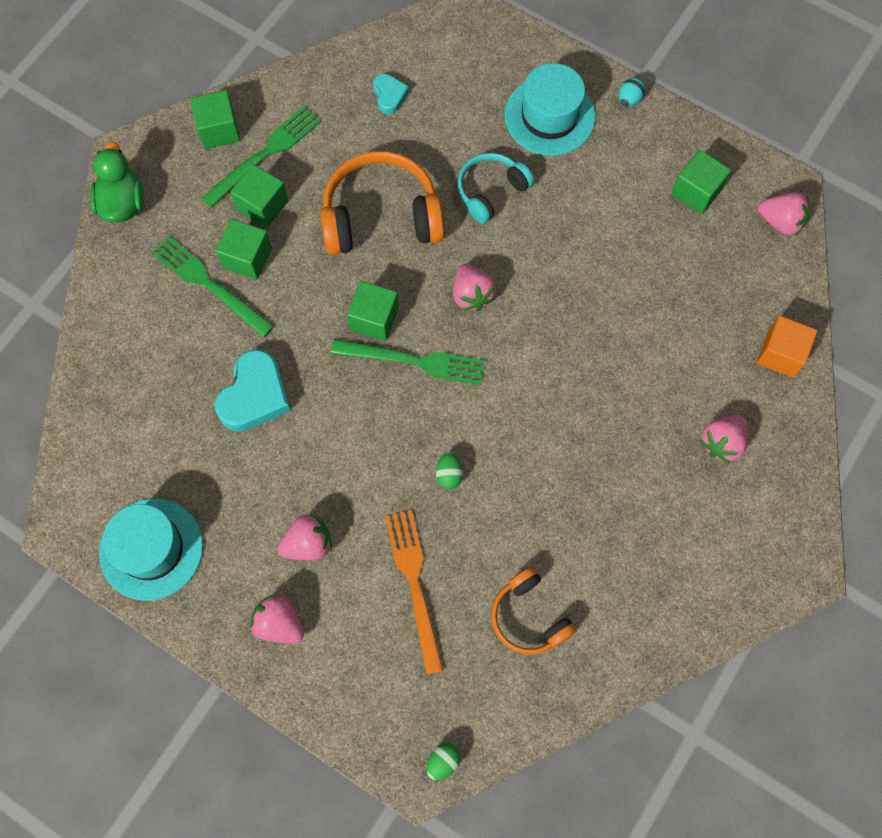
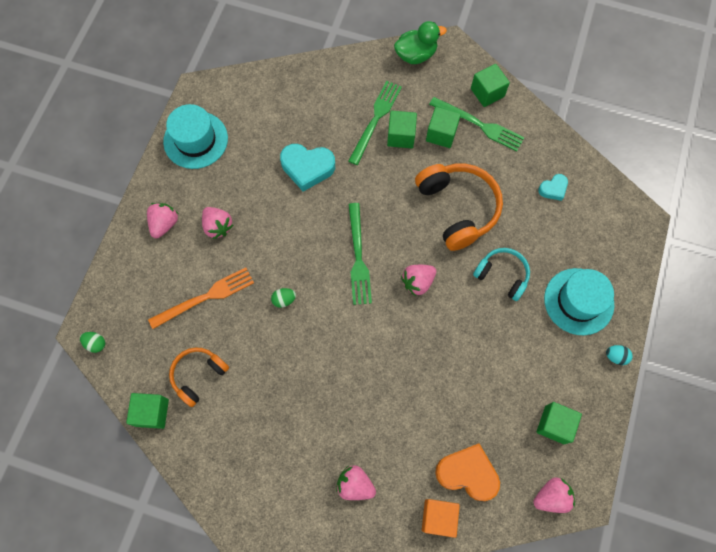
camera: 75 degrees right, 0 degrees up
green cube [347,281,399,341] -> green cube moved to [126,393,169,429]
pink strawberry [758,192,809,236] -> pink strawberry turned 120 degrees counterclockwise [533,478,575,513]
none -> orange heart [435,444,500,501]

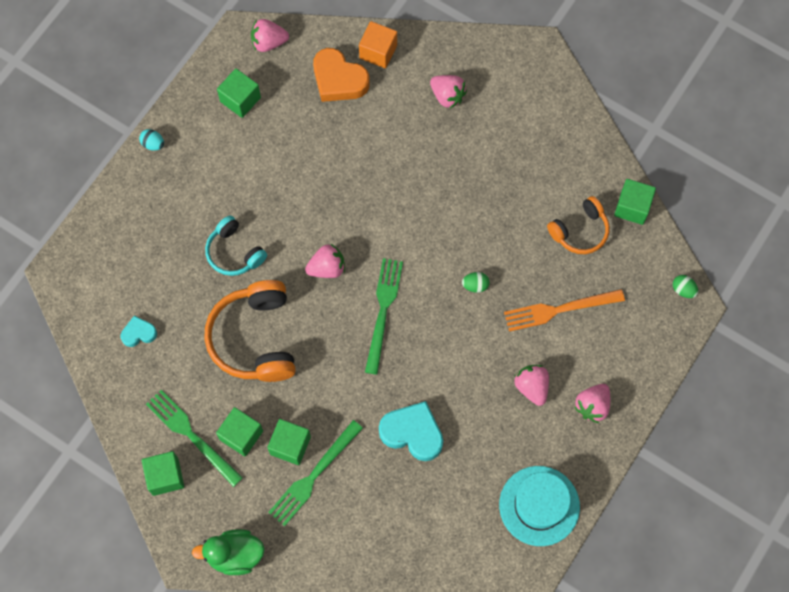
camera: 165 degrees left, 0 degrees up
turquoise hat [544,268,614,335] -> none

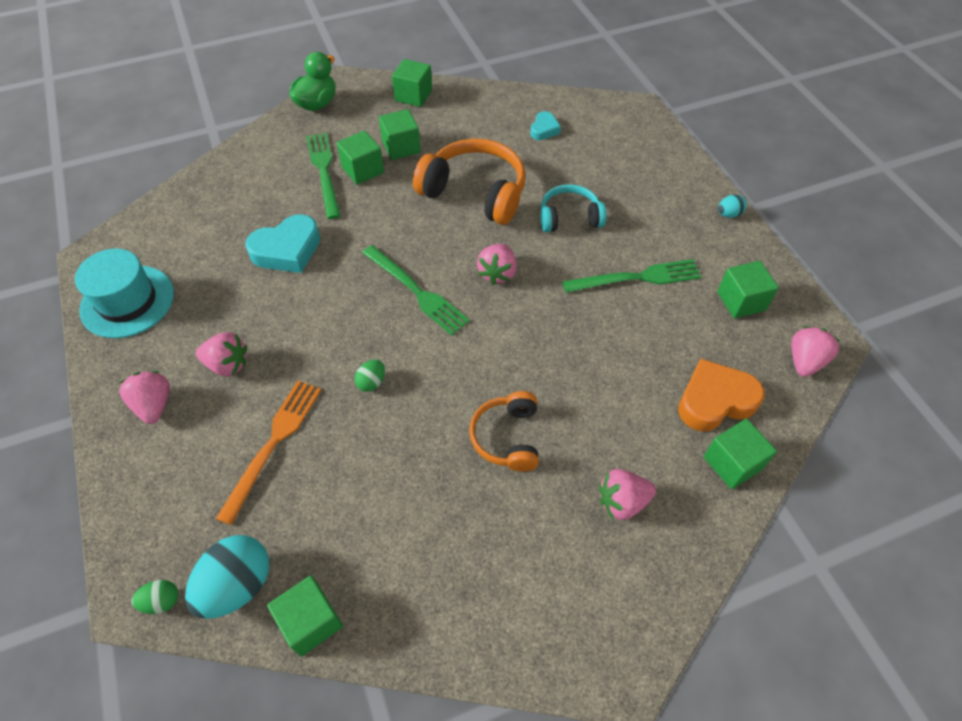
camera: 125 degrees right, 15 degrees down
green fork [146,390,243,487] -> green fork moved to [562,259,701,293]
orange cube [359,21,397,69] -> green cube [703,419,777,489]
orange headphones [547,196,609,254] -> orange headphones moved to [469,391,539,472]
none -> turquoise egg [185,535,269,619]

